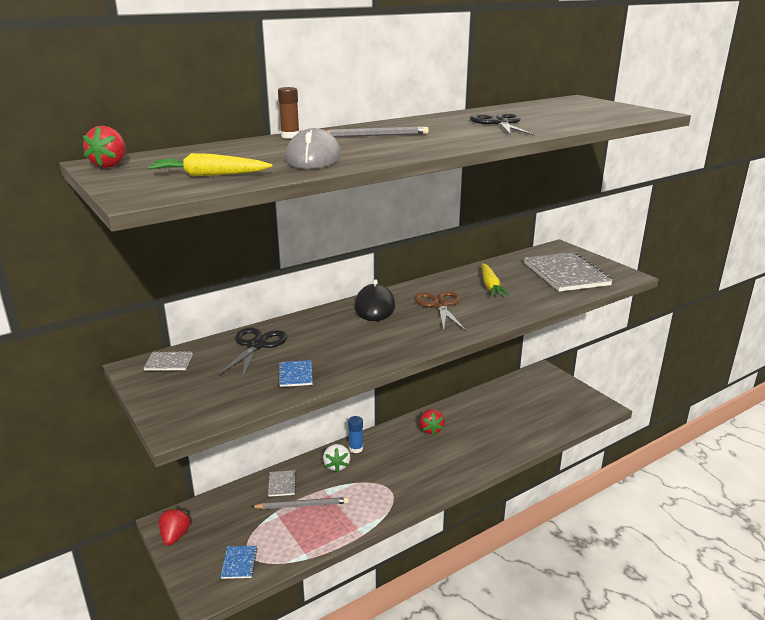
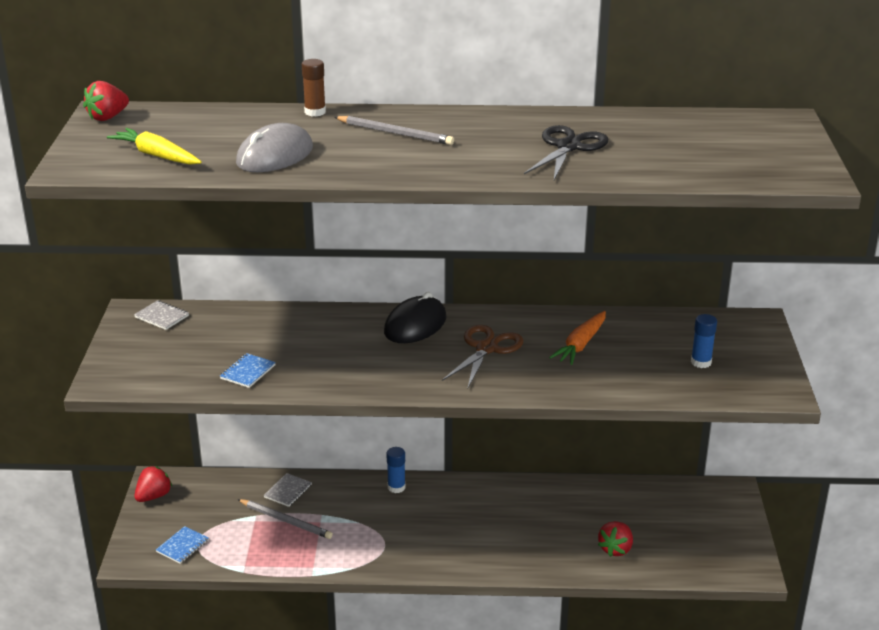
camera: 35 degrees right, 5 degrees up
black scissors [218,327,287,380] -> none
white strawberry [323,444,350,472] -> none
red strawberry [420,409,445,435] -> red strawberry moved to [598,521,633,557]
yellow carrot [482,263,510,296] -> orange carrot [549,311,606,365]
grey notebook [524,252,613,292] -> blue glue stick [691,314,717,368]

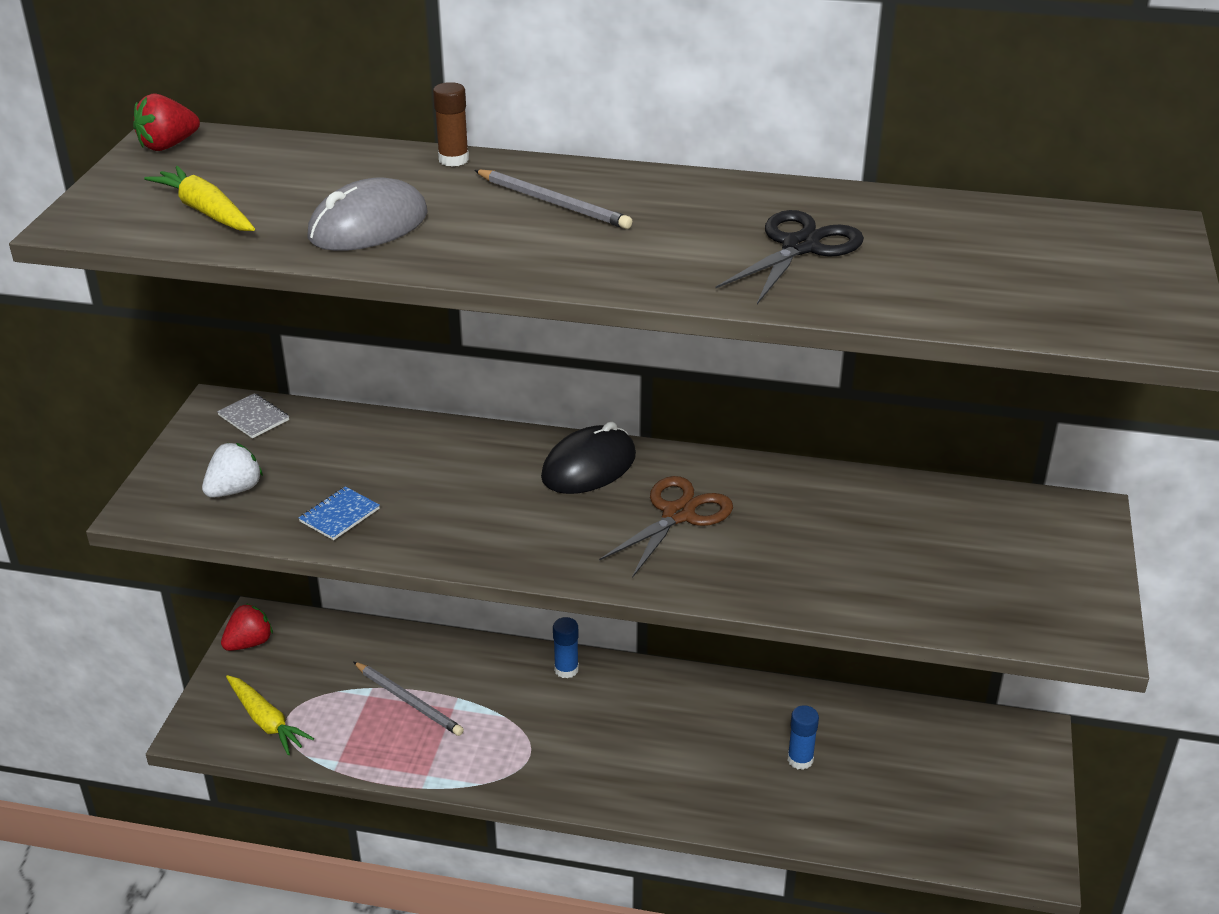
camera: 10 degrees right, 5 degrees up
blue notebook [156,526,209,564] -> yellow carrot [226,675,314,755]
grey notebook [264,473,312,507] -> none
orange carrot [549,311,606,365] -> none
red strawberry [598,521,633,557] -> none
blue glue stick [691,314,717,368] -> blue glue stick moved to [788,705,819,770]
none -> white strawberry [202,443,263,498]

